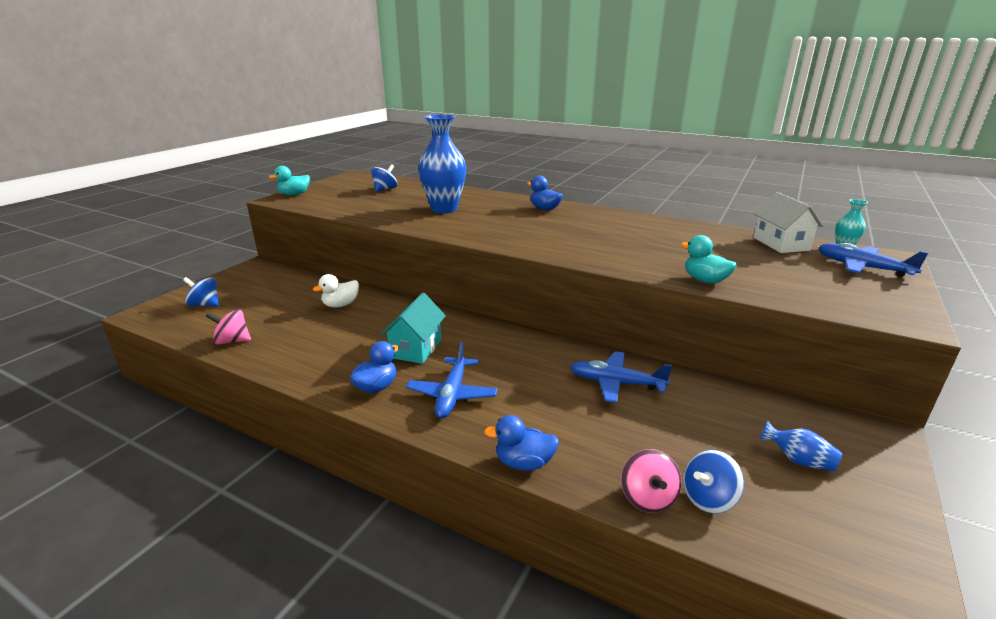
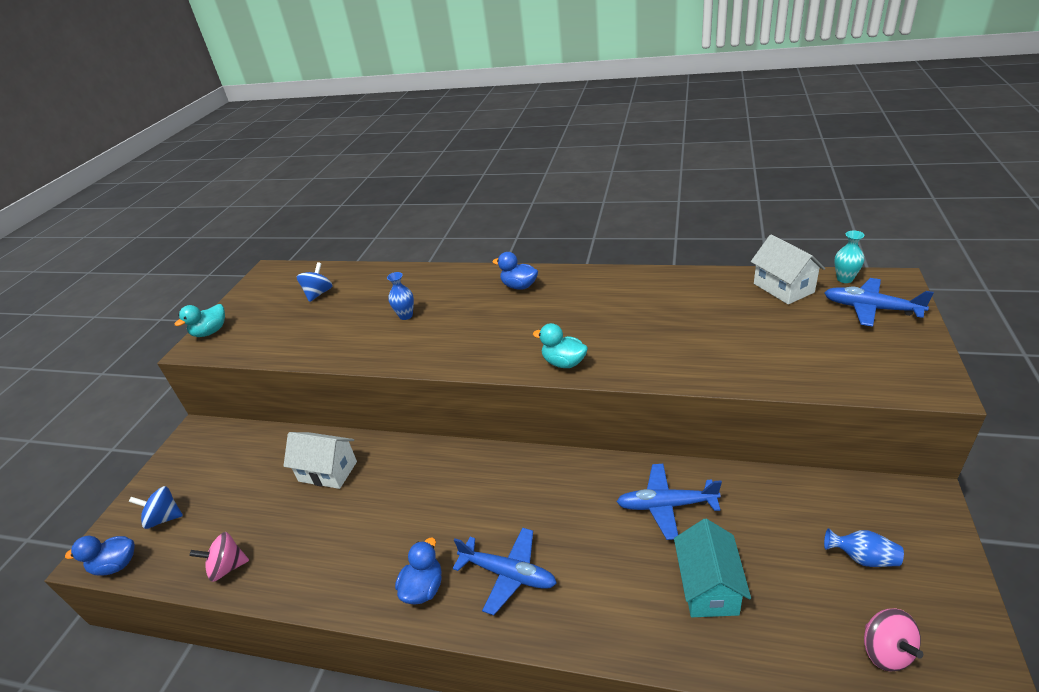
camera: 10 degrees left, 10 degrees up
white duck [313,274,359,307] -> white house [284,432,357,489]
turquoise house [381,293,446,364] -> turquoise house moved to [674,519,751,617]
blue plane [406,342,498,419] -> blue plane turned 60 degrees counterclockwise [453,528,557,615]
blue vase [418,114,466,213] -> blue vase [387,272,414,320], size x0.45
blue duck [484,415,559,471] -> blue duck moved to [65,536,135,576]
pink spinning top [621,449,681,513] -> pink spinning top moved to [864,609,923,671]
turquoise duck [680,235,737,283] -> turquoise duck moved to [533,323,588,368]
blue spinning top [683,450,744,514] -> none

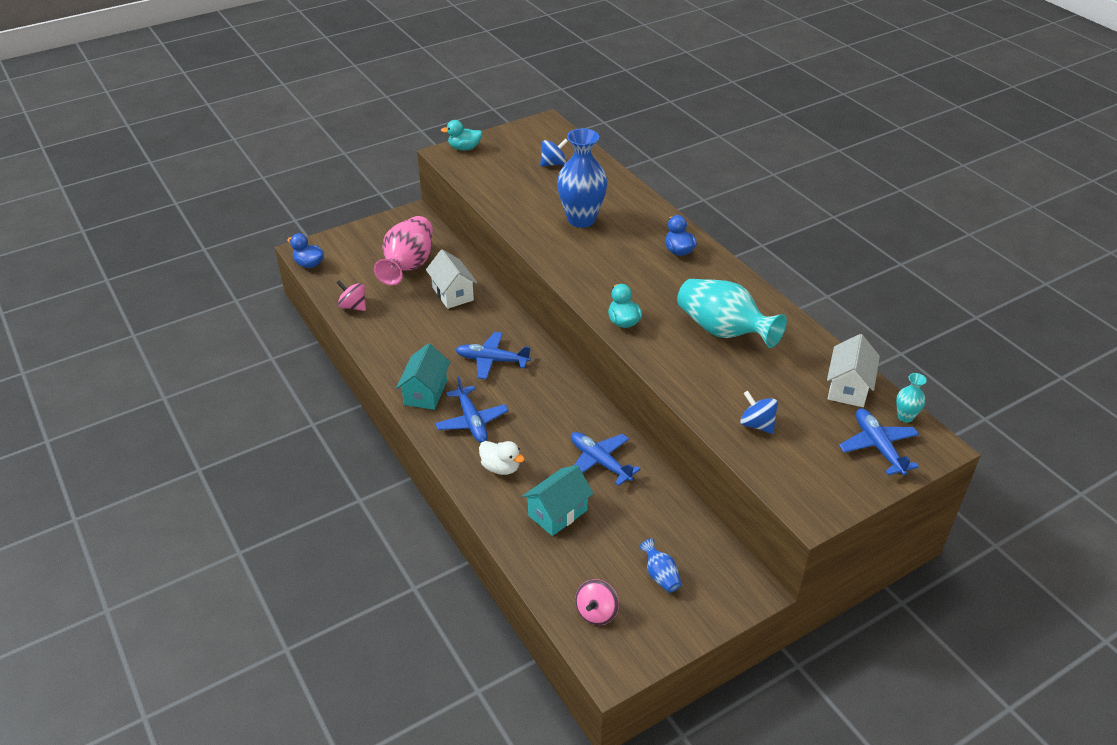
camera: 40 degrees right, 5 degrees up
blue spinning top [129,486,183,529] -> blue spinning top moved to [740,391,778,434]
blue vase [387,272,414,320] -> blue vase [557,128,608,228], size x2.23
blue duck [395,538,442,604] -> turquoise house [396,343,450,410]
none -> pink vase [374,216,433,285]
none -> blue plane [455,332,531,379]
none -> white duck [479,441,525,475]
none -> turquoise vase [677,279,787,348]

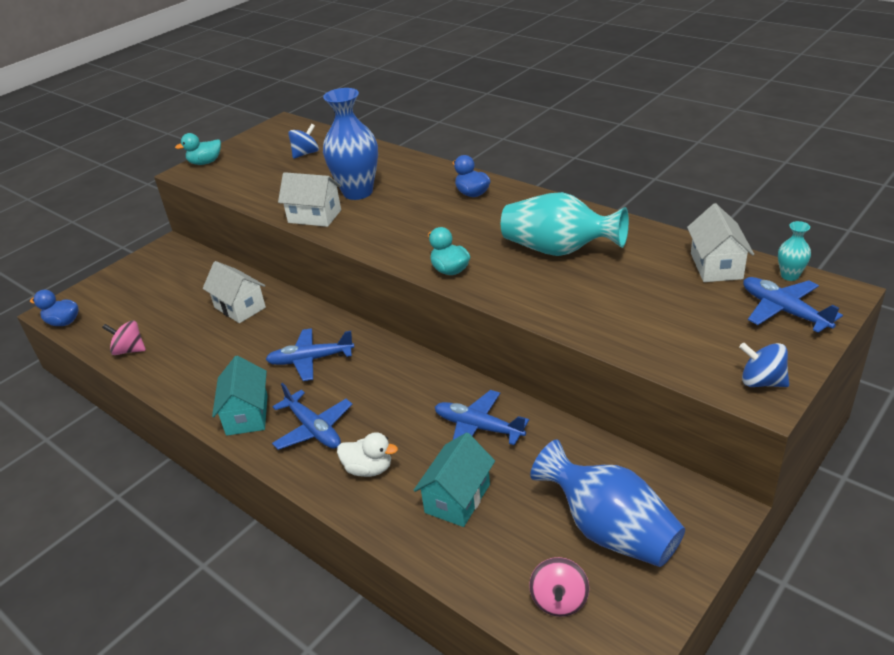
camera: 15 degrees left, 5 degrees down
pink vase [374,216,433,285] -> none
blue vase [639,538,681,593] -> blue vase [530,440,685,567], size x2.23
blue spinning top [740,391,778,434] -> blue spinning top moved to [739,343,789,387]
none -> white house [278,172,341,227]

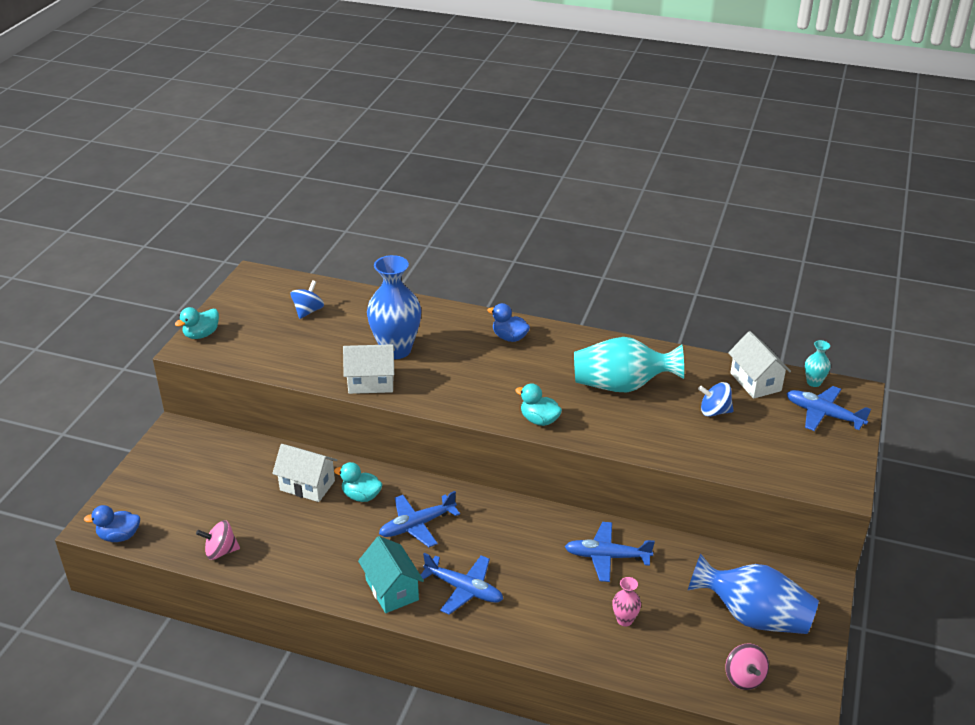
camera: 25 degrees left, 0 degrees up
white duck [337,432,398,477] -> none
turquoise house [414,433,495,527] -> pink vase [612,577,641,626]
blue spinning top [739,343,789,387] -> blue spinning top moved to [698,382,734,417]
none -> turquoise duck [334,462,383,502]

